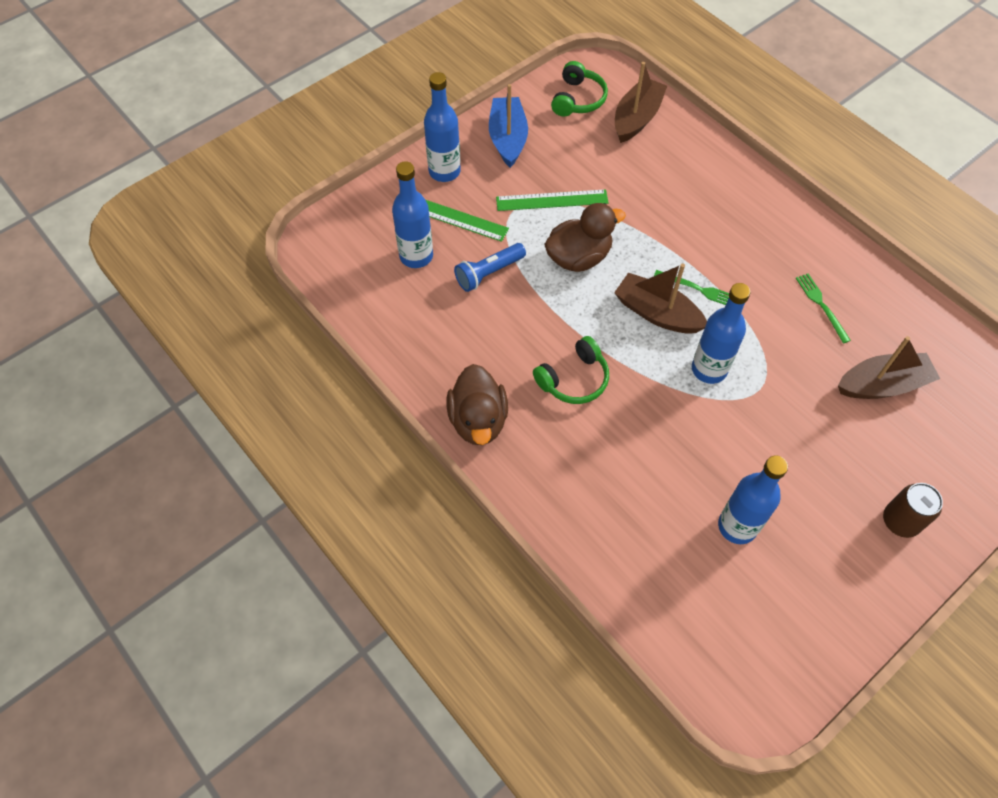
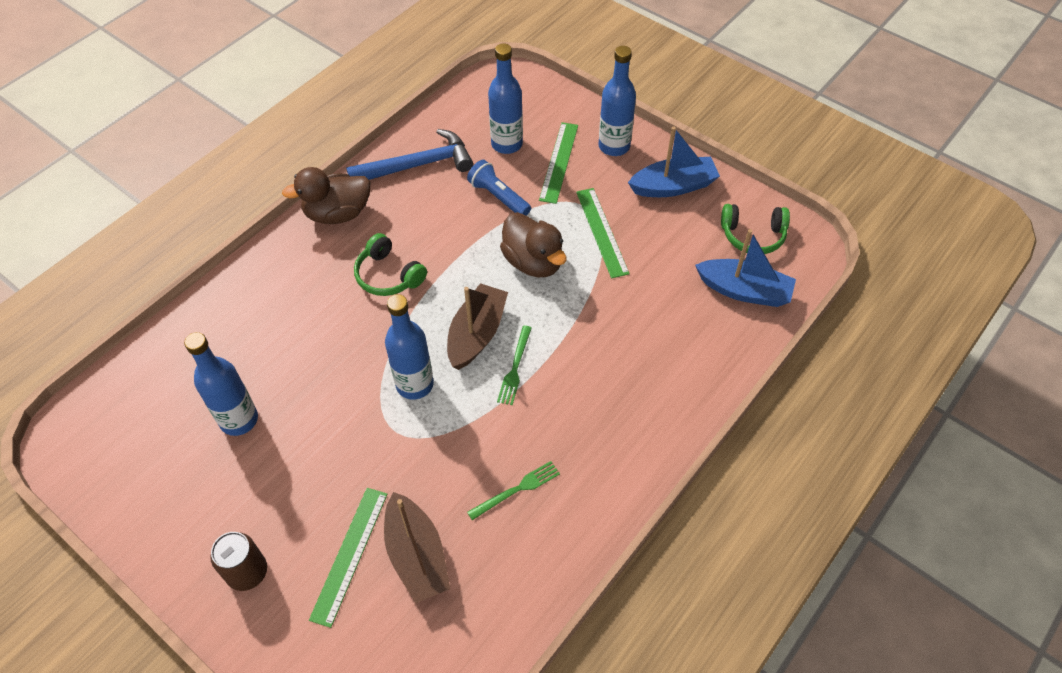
camera: 80 degrees right, 5 degrees down
brown boat [615,62,667,143] -> blue boat [695,229,796,307]
none -> green ruler [309,488,388,628]
none -> blue hammer [346,129,473,180]

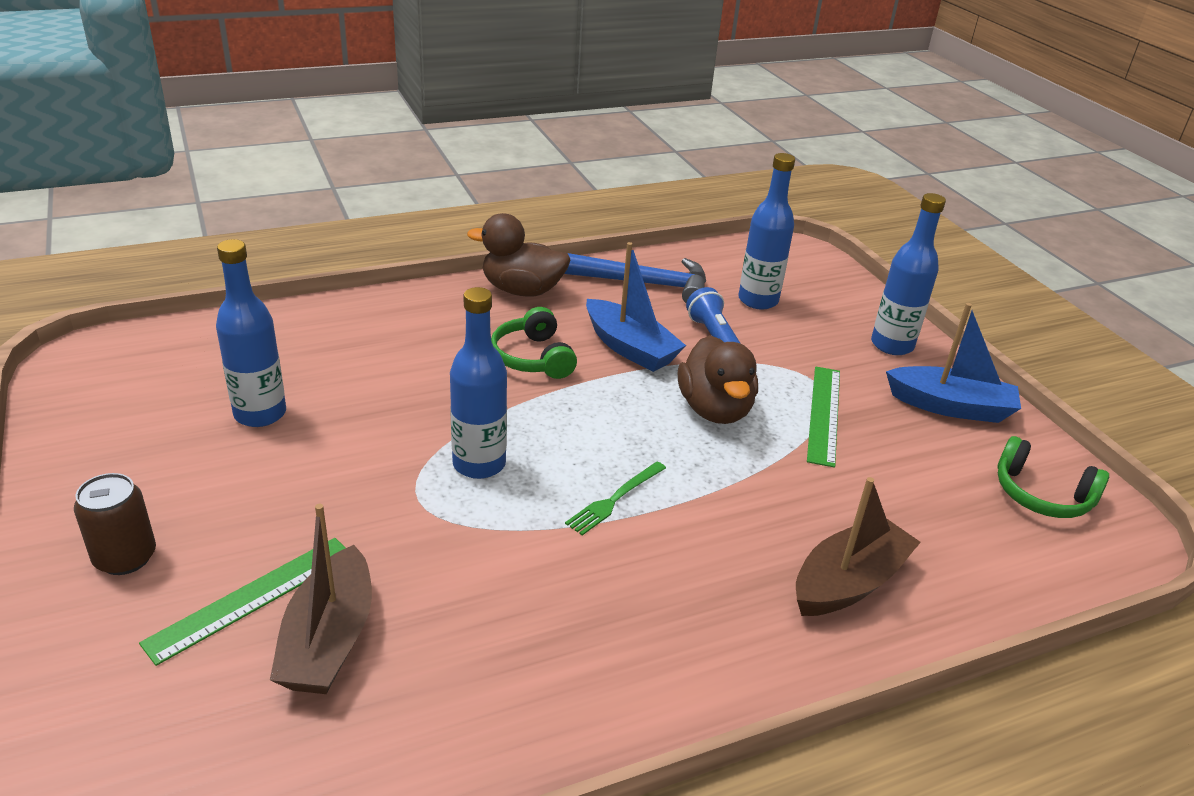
camera: 25 degrees right, 20 degrees down
brown boat [447,283,508,370] -> brown boat moved to [796,477,921,616]
green fork [467,461,560,520] -> none
green ruler [539,122,578,204] -> none
blue boat [695,229,796,307] -> blue boat moved to [586,242,686,372]

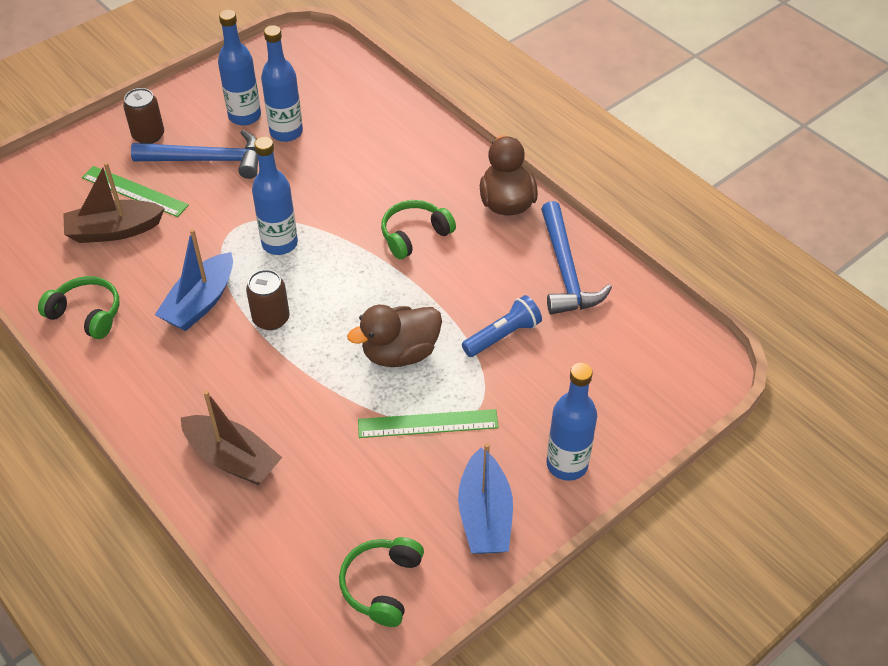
camera: 75 degrees right, 15 degrees up
green fork [565,462,666,535] -> brown can [246,270,290,330]
blue boat [586,242,686,372] -> blue boat moved to [155,229,233,331]
blue bottle [738,153,795,310] -> blue bottle moved to [218,9,261,126]
none -> green headphones [38,276,120,339]
none -> blue hammer [131,130,258,179]

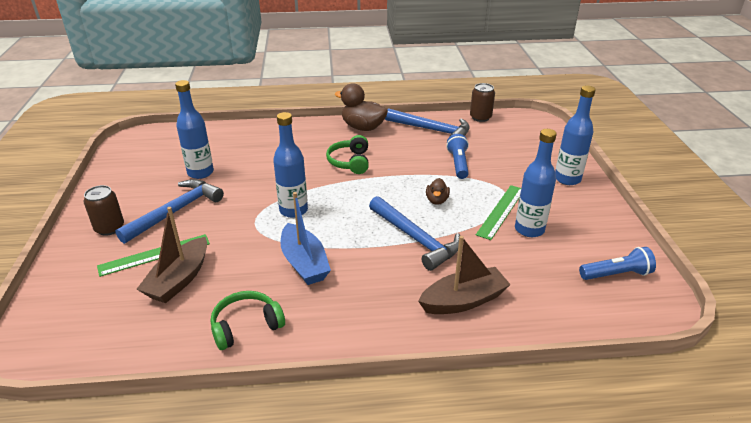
camera: 55 degrees left, 15 degrees down
blue bottle [218,9,261,126] -> blue bottle moved to [515,129,557,237]
brown can [246,270,290,330] -> brown can moved to [470,83,495,122]
green headphones [339,537,424,627] -> blue flashlight [579,247,656,280]
brown duck [347,305,442,367] -> brown duck [426,178,450,205], size x0.53
blue boat [458,443,513,554] -> none
none -> blue hammer [369,196,460,271]

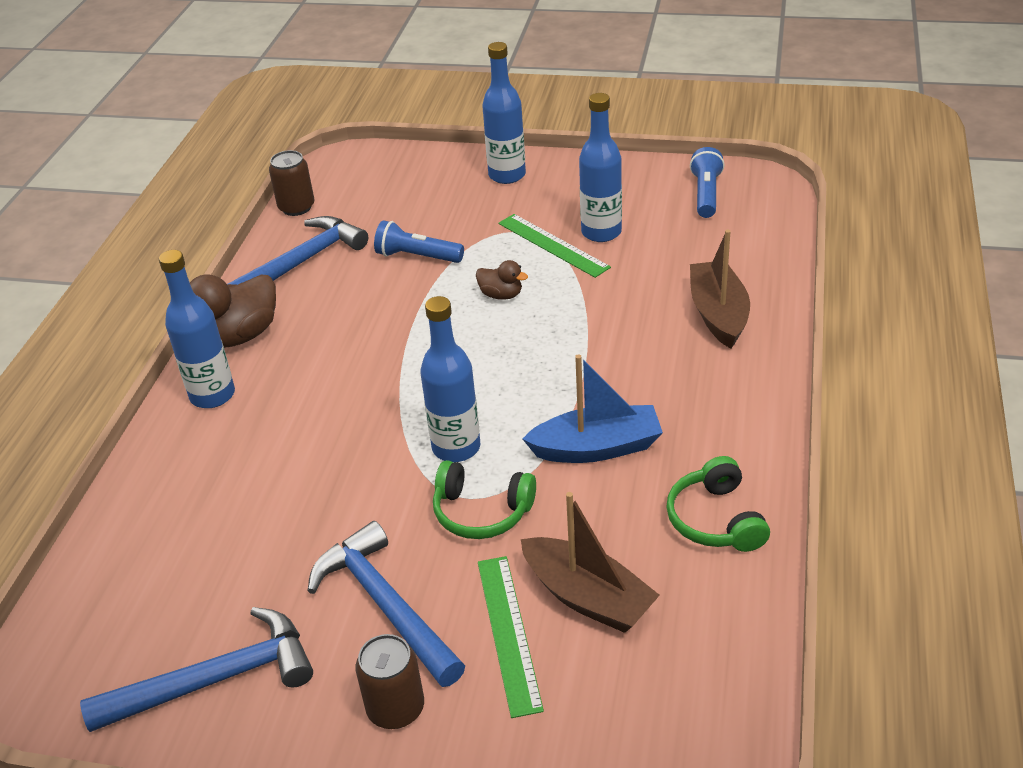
camera: 70 degrees left, 5 degrees up
blue bottle [175,80,214,179] -> blue bottle moved to [159,250,235,408]
green headphones [326,135,369,174] -> green headphones moved to [433,460,536,539]
blue hammer [369,196,460,271] -> blue hammer moved to [80,607,313,732]

